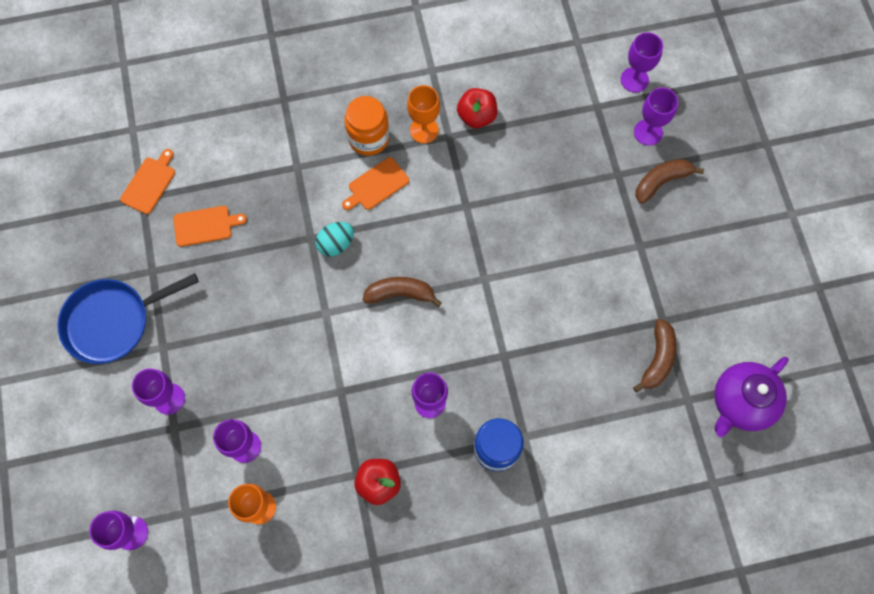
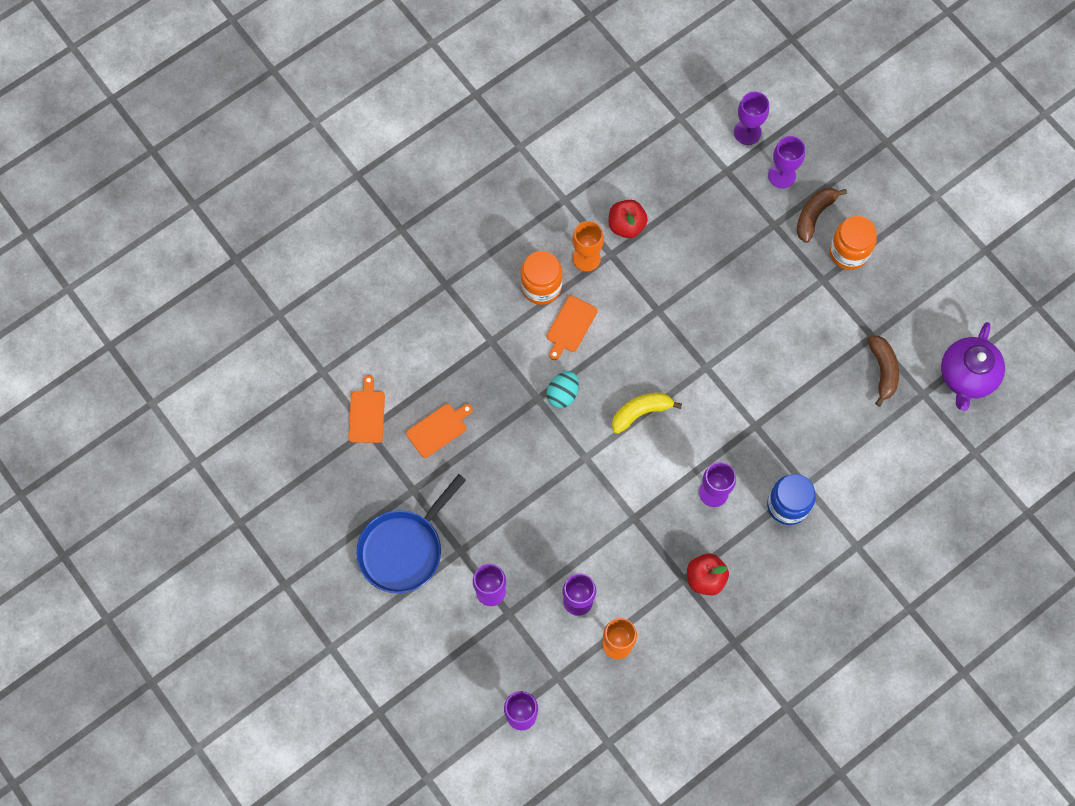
camera: 25 degrees left, 0 degrees up
brown banana [363,277,442,307] -> yellow banana [612,393,682,434]
none -> orange jar [829,216,877,270]

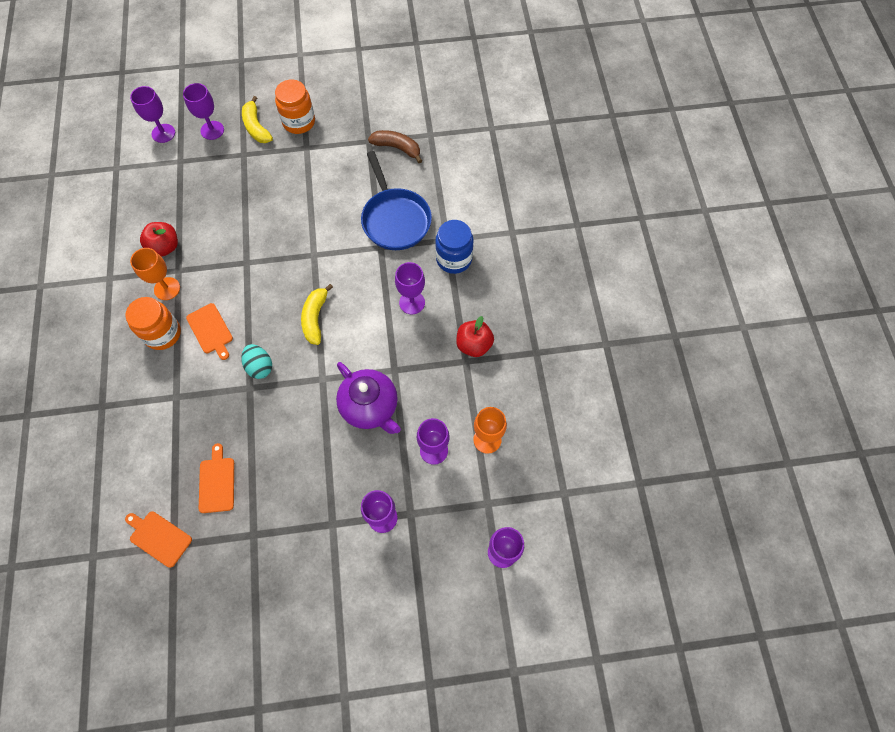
camera: 60 degrees left, 5 degrees down
blue pan [356,474,466,593] -> blue pan moved to [361,151,432,250]
brown banana [797,188,847,243] -> yellow banana [242,96,273,143]
purple teapot [941,322,1005,411] -> purple teapot moved to [336,362,401,434]

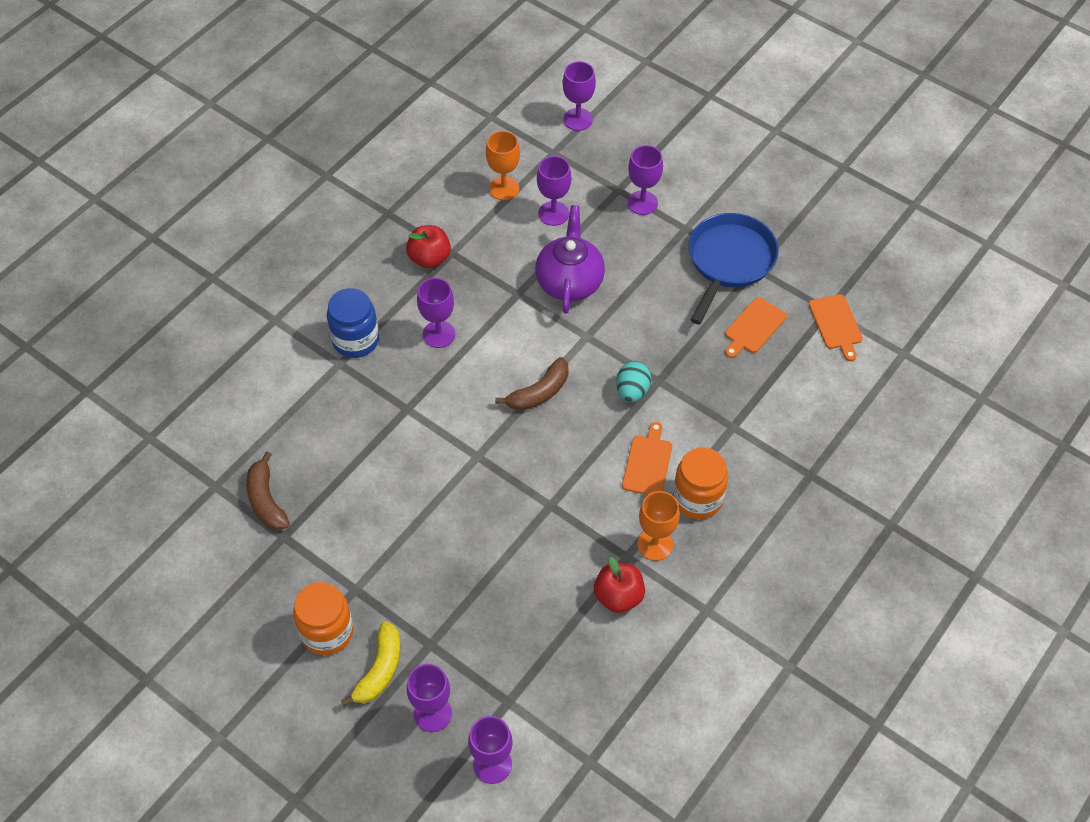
camera: 135 degrees left, 10 degrees down
yellow banana [301,284,333,345] -> brown banana [495,357,569,411]
blue pan [361,151,432,250] -> blue pan moved to [689,213,779,325]

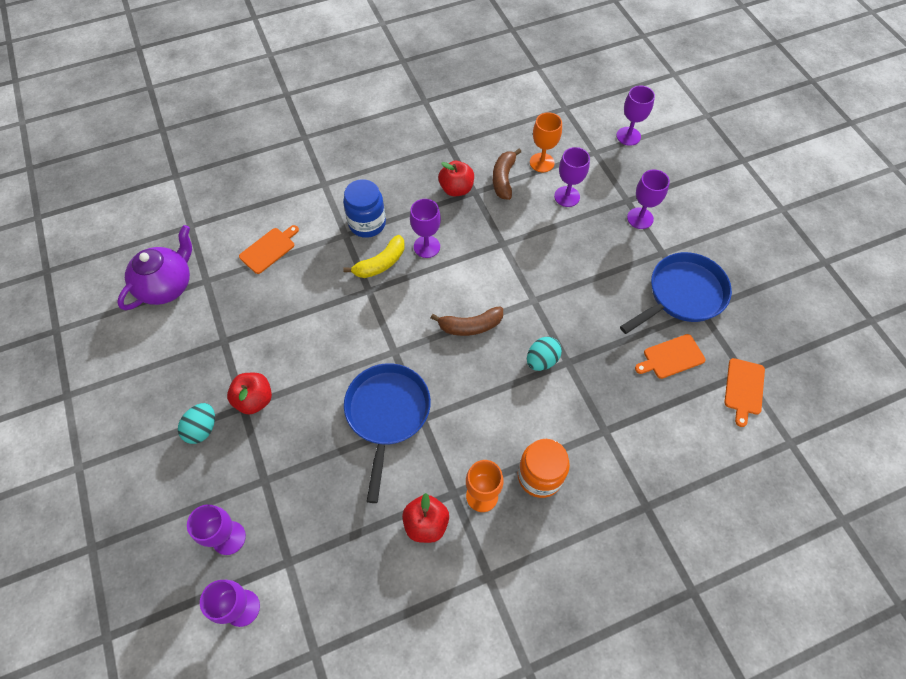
camera: 30 degrees right, 5 degrees up
brown banana [246,451,290,530] -> brown banana moved to [493,149,521,200]
orange jar [293,582,353,655] -> turquoise egg [178,403,215,444]
yellow banana [341,621,400,707] -> yellow banana moved to [343,235,405,278]
purple teapot [535,205,605,314] -> purple teapot moved to [117,225,192,310]
orange cutting board [622,422,672,495] -> orange cutting board moved to [239,225,299,274]
none -> red apple [227,373,272,415]
none -> blue pan [344,363,431,503]

